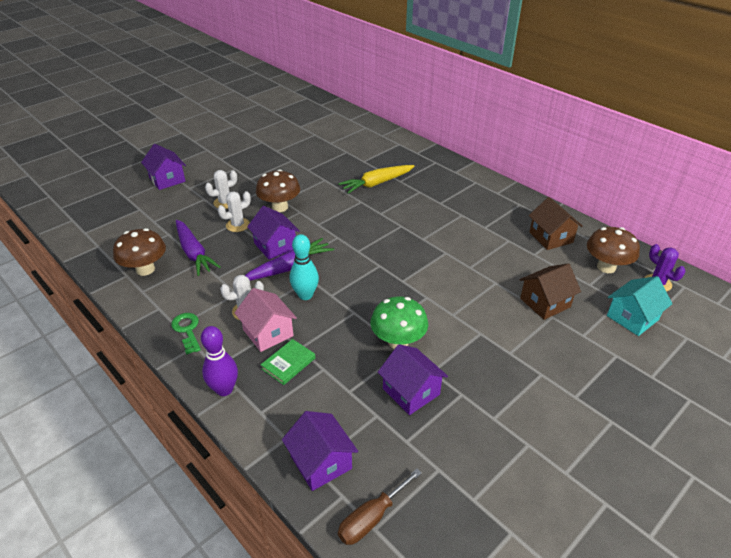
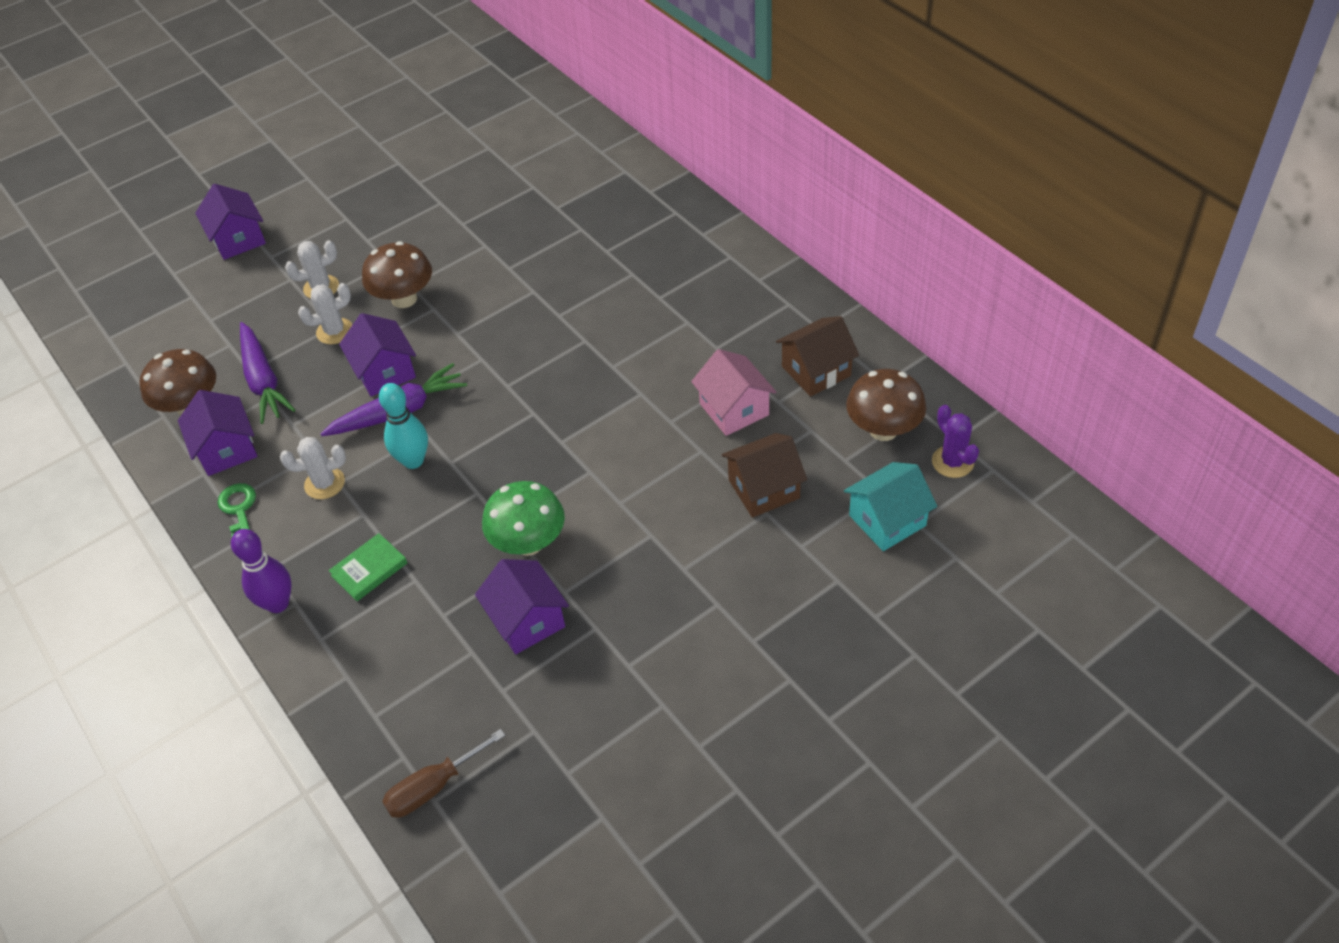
camera: 10 degrees right, 10 degrees up
pink house [235,288,297,352] -> pink house moved to [691,349,776,436]
purple house [282,411,358,491] -> purple house moved to [178,390,257,476]
yellow carrot [339,165,414,194] -> none
brown house [529,197,583,250] -> brown house turned 75 degrees clockwise [776,316,859,397]

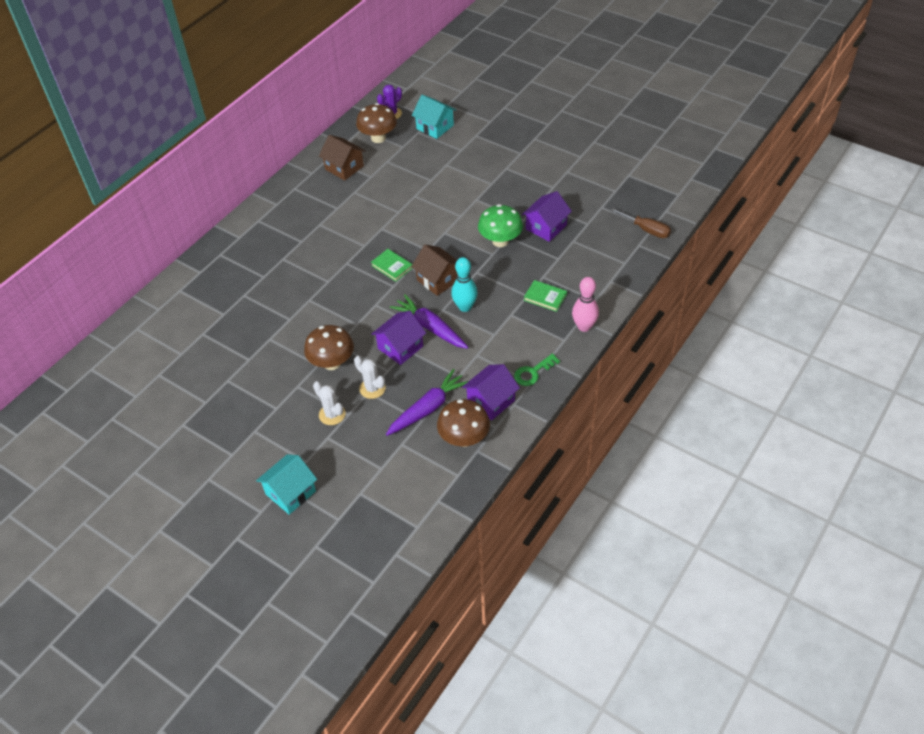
camera: 110 degrees left, 0 degrees up
purple house [195,184,266,260] -> turquoise house [256,454,317,515]
purple bowling pin [231,529,291,613] -> pink bowling pin [572,277,599,332]
white cactus [280,437,346,499] -> none
pink house [691,349,776,436] -> none
brown house [722,433,807,517] -> brown house moved to [411,245,457,296]
none -> green book [371,249,413,282]

